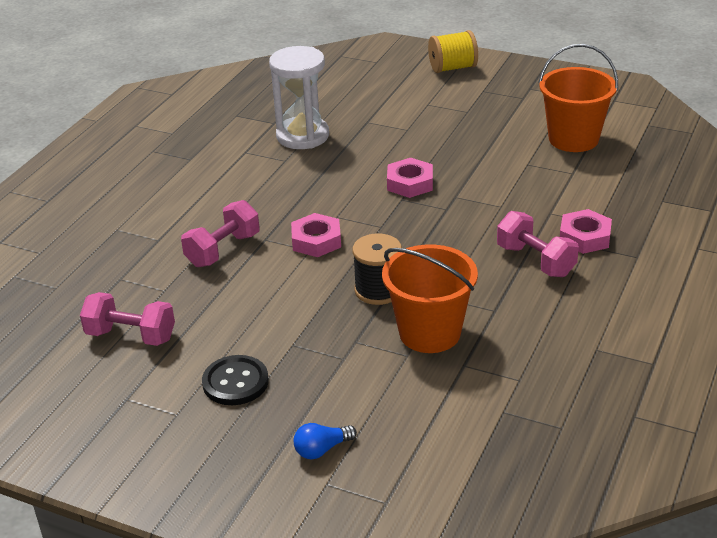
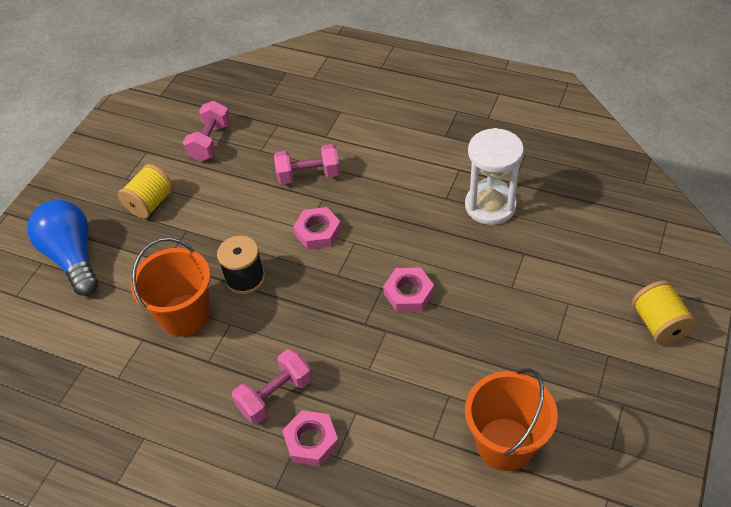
camera: 90 degrees right, 15 degrees up
pink dumbbell [181,200,260,267] -> pink dumbbell turned 45 degrees counterclockwise [274,144,340,184]
black button [202,355,269,405] -> yellow spool [118,164,174,219]
blue light bulb [294,423,357,459] -> blue light bulb [27,200,98,296], size x2.32

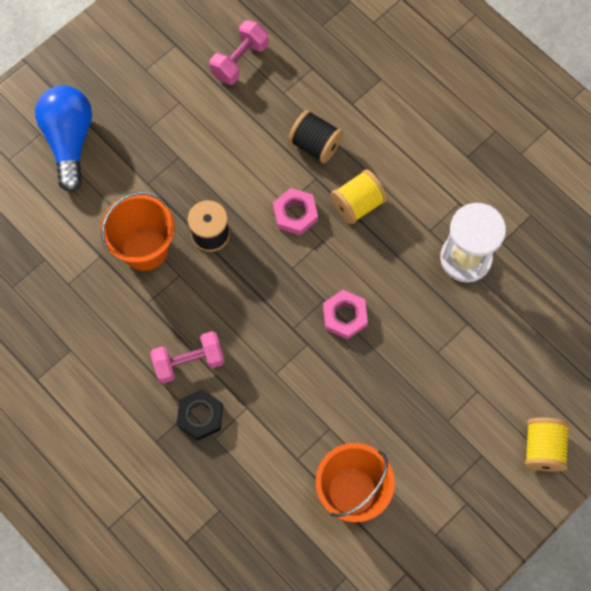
camera: 20 degrees right, 20 degrees up
yellow spool [118,164,174,219] -> yellow spool moved to [331,169,387,224]
pink dumbbell [274,144,340,184] -> black spool [288,110,343,163]
pink nut [282,410,339,466] -> black nut [177,389,223,440]

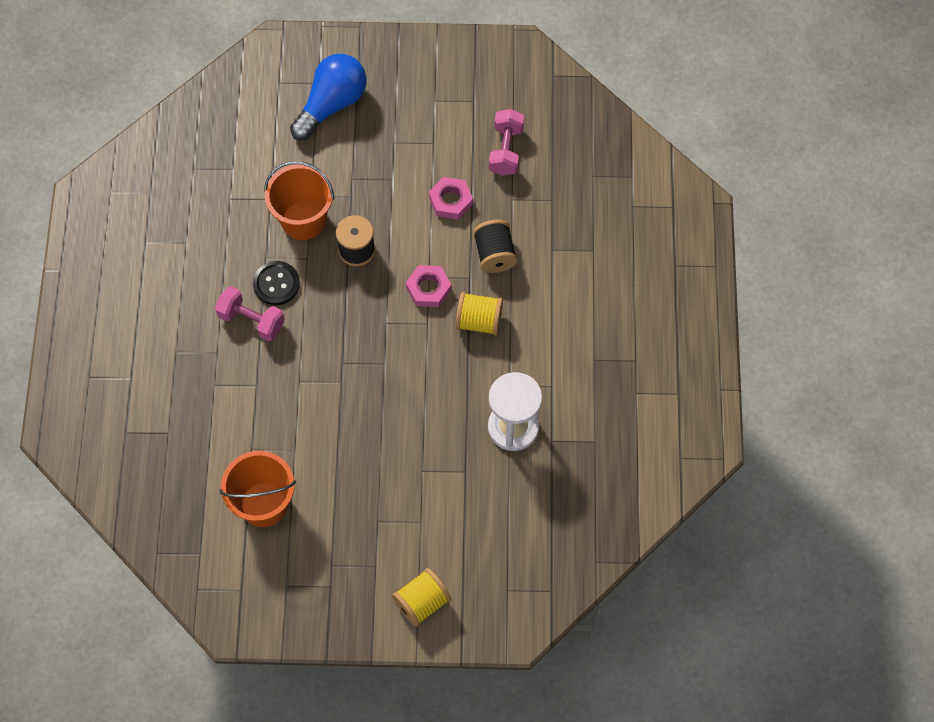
camera: 45 degrees right, 5 degrees down
black nut [177,389,223,440] -> none
pink dumbbell [209,20,269,85] -> pink dumbbell turned 75 degrees counterclockwise [489,109,524,176]
pink nut [323,290,368,340] -> pink nut moved to [429,177,473,220]
none -> black button [253,261,300,305]

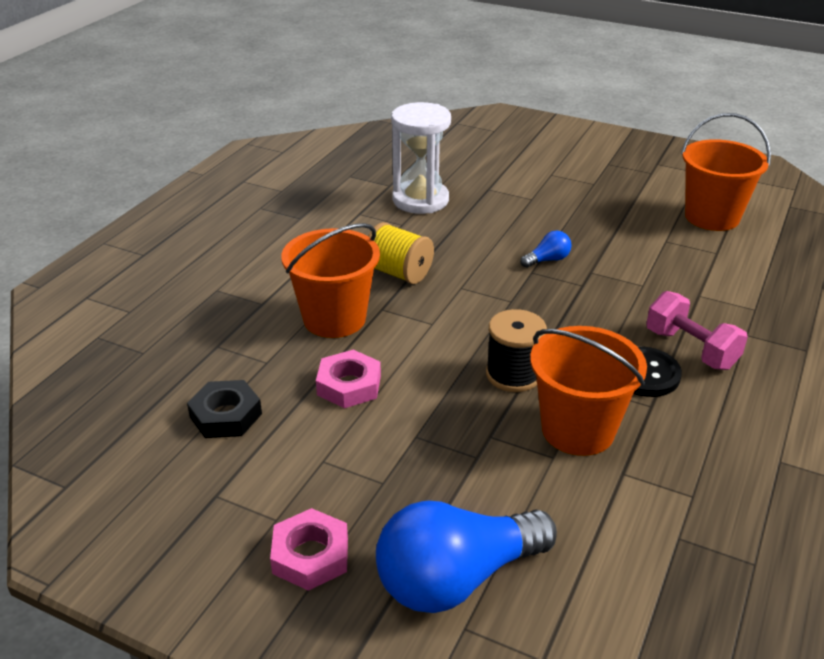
camera: 155 degrees left, 30 degrees down
yellow spool [392,568,451,627] -> none
pink nut [406,265,452,307] -> pink nut moved to [270,508,348,591]
black spool [473,220,517,273] -> orange bucket [281,223,380,338]
pink dumbbell [489,109,524,176] -> black nut [187,380,262,438]
none -> blue light bulb [520,231,571,268]

